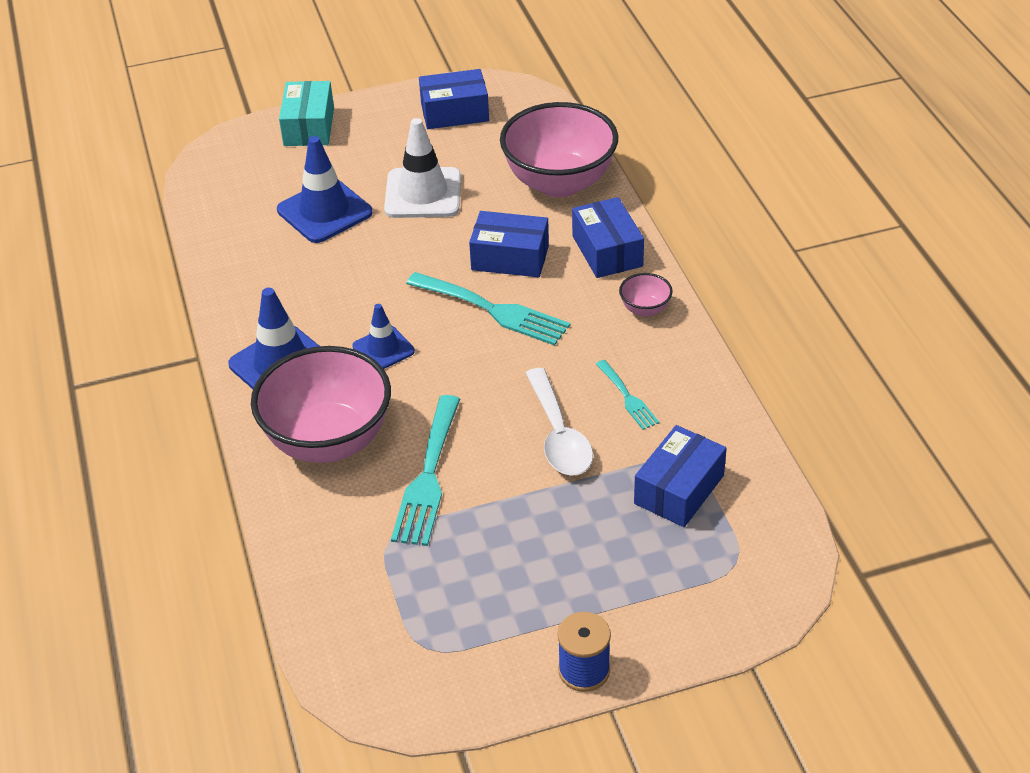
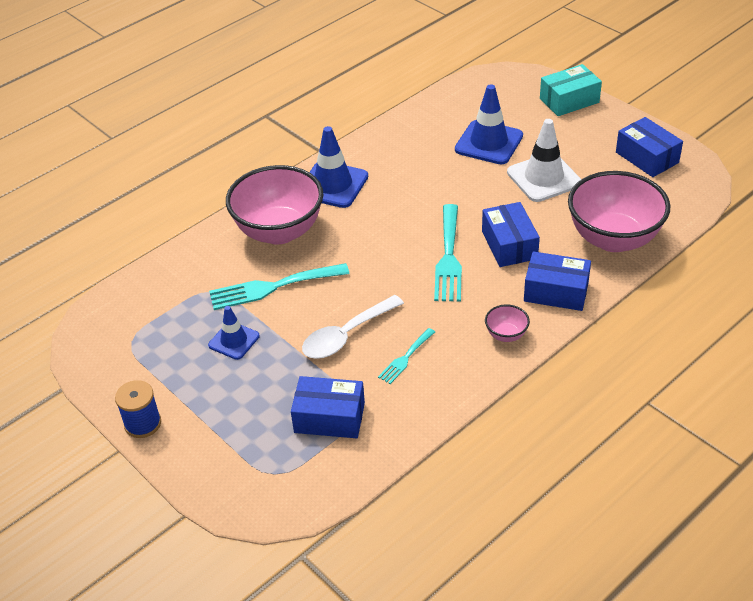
camera: 65 degrees right, 0 degrees up
blue traffic cone [352,304,415,369] -> blue traffic cone moved to [208,306,260,360]
blue box [572,197,644,278] -> blue box turned 60 degrees clockwise [524,251,591,311]

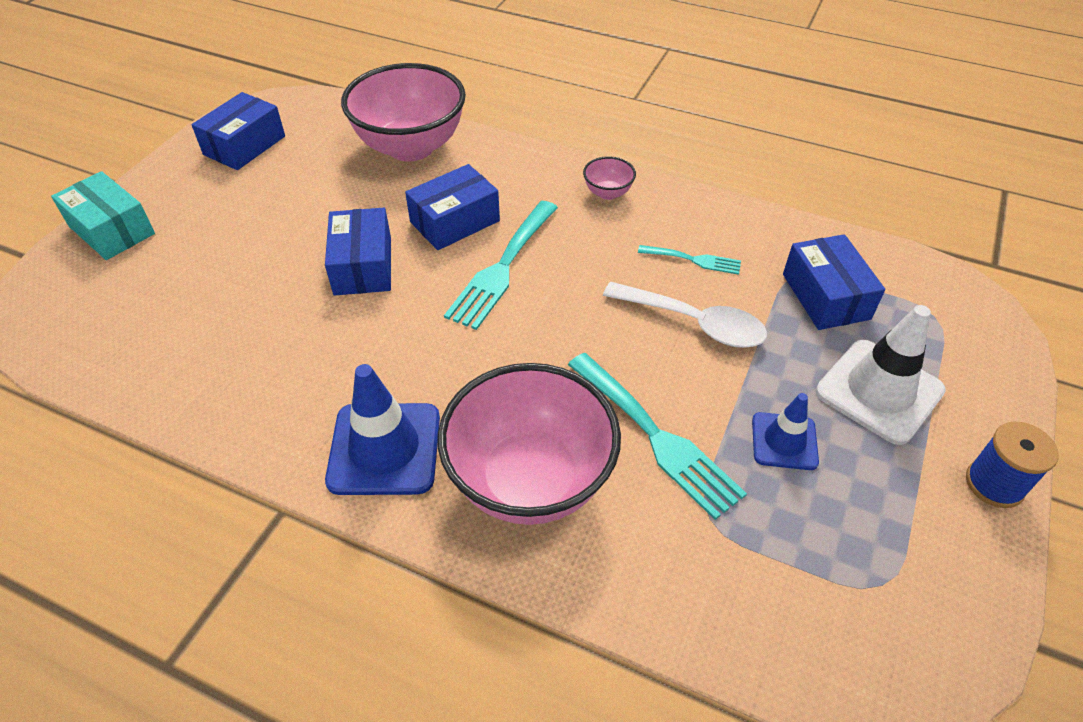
camera: 115 degrees left, 5 degrees up
turquoise fork [434,204,462,301] -> turquoise fork turned 135 degrees clockwise [444,201,558,330]
blue traffic cone [455,84,523,164] -> none
white traffic cone [507,119,581,202] -> white traffic cone moved to [816,305,946,445]
blue box [524,251,591,311] -> blue box moved to [325,208,391,296]

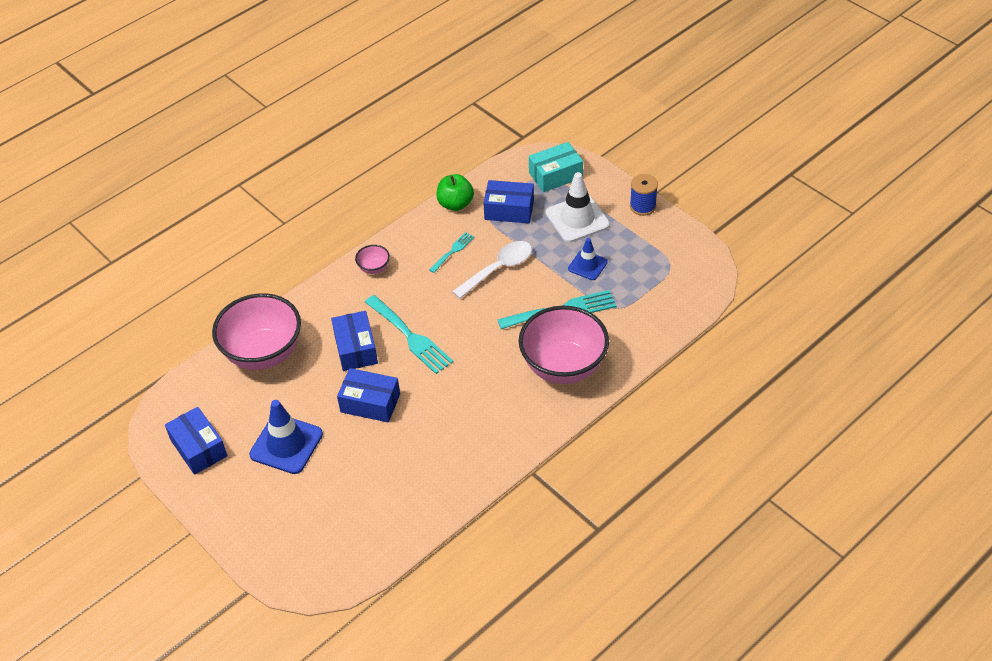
camera: 65 degrees left, 0 degrees up
turquoise box [51,171,155,260] -> turquoise box moved to [529,142,583,192]
blue traffic cone [325,364,440,495] -> blue traffic cone moved to [249,400,323,474]
none -> green apple [436,174,474,211]

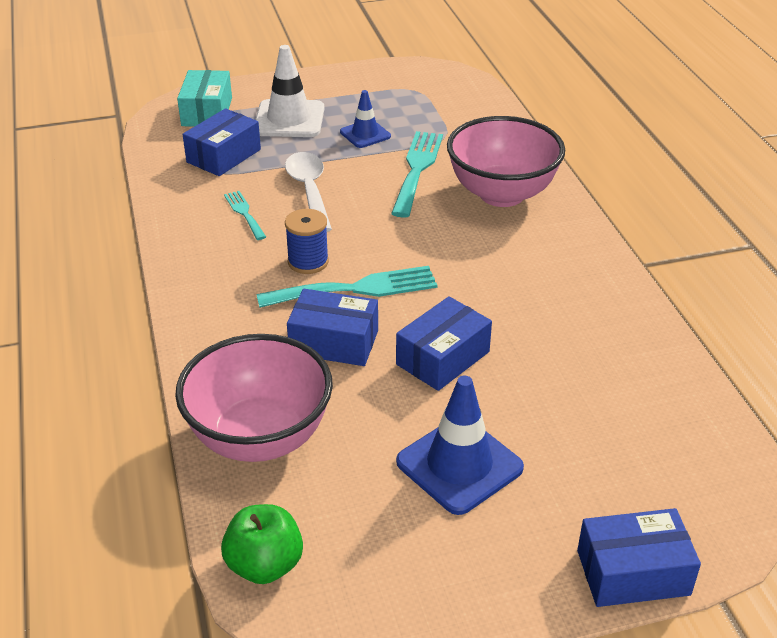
camera: 65 degrees left, 10 degrees down
blue box [165,407,227,475] -> blue box moved to [577,508,701,607]
pink bowl [355,245,390,274] -> none
green apple [436,174,474,211] -> green apple moved to [221,504,303,584]
blue spool [630,174,658,216] -> blue spool moved to [285,209,329,274]

